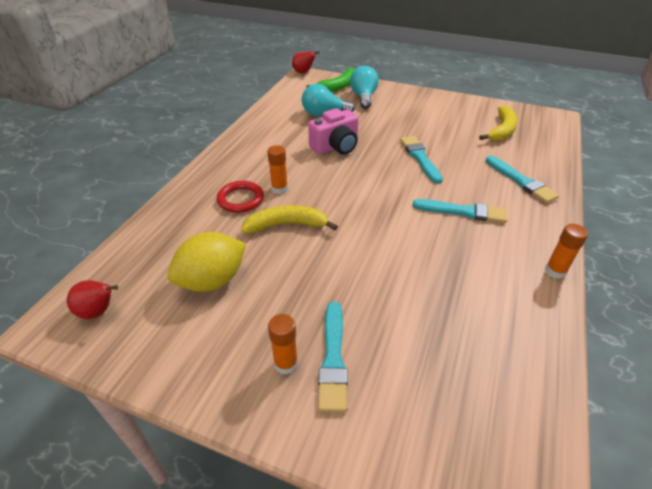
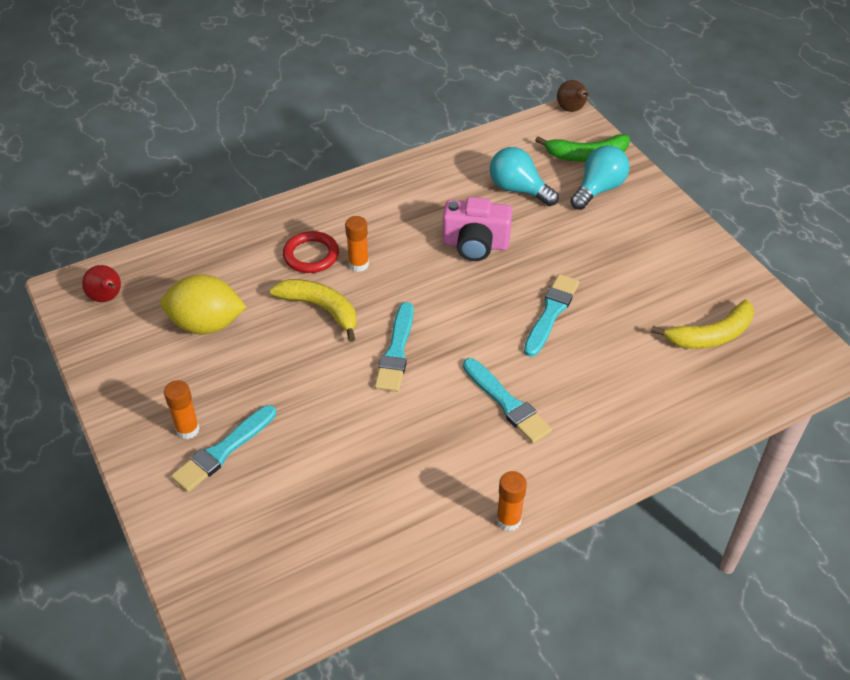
camera: 40 degrees right, 5 degrees up
red pear [292,51,320,73] -> brown pear [557,80,590,112]
turquoise brush [486,156,559,203] -> turquoise brush moved to [375,302,414,392]

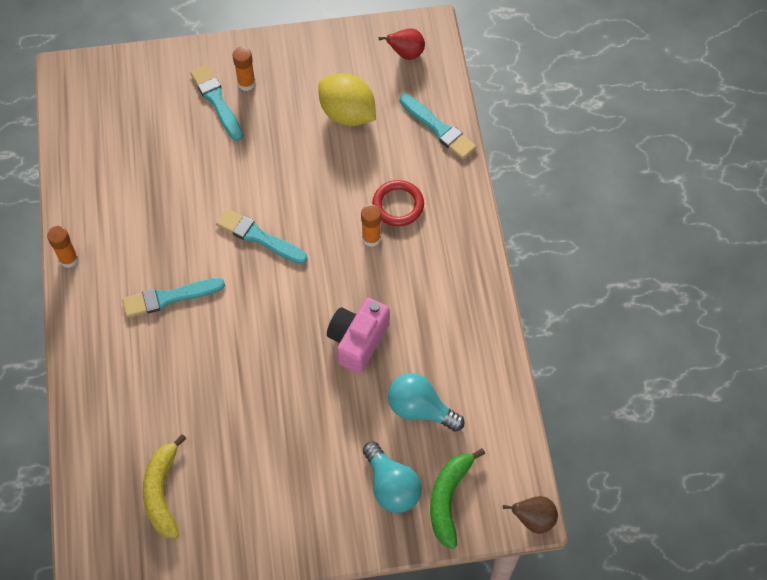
camera: 110 degrees right, 15 degrees up
yellow lemon [160,274,246,334] -> yellow lemon turned 75 degrees counterclockwise [318,73,376,126]
yellow banana [270,279,357,342] -> none
turquoise light bulb [490,147,559,206] -> turquoise light bulb turned 120 degrees counterclockwise [388,373,464,432]
turquoise brush [524,274,579,357] -> turquoise brush moved to [400,94,476,159]

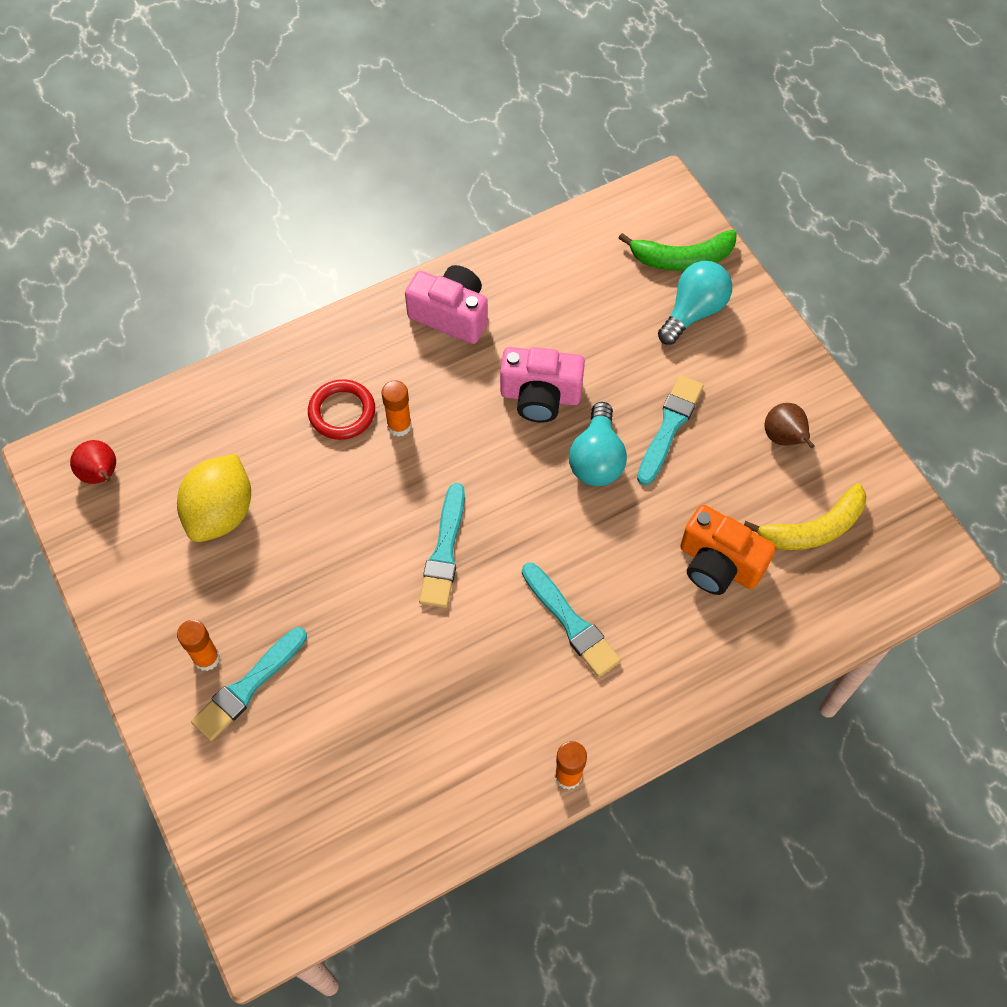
camera: 110 degrees left, 0 degrees up
turquoise light bulb [388,373,464,432] -> turquoise light bulb moved to [569,402,627,486]
turquoise brush [400,94,476,159] -> turquoise brush moved to [637,375,704,486]
brown pear [503,496,558,534] -> brown pear moved to [765,403,815,448]
none -> pink camera [405,265,488,344]
none -> orange camera [680,505,776,595]

